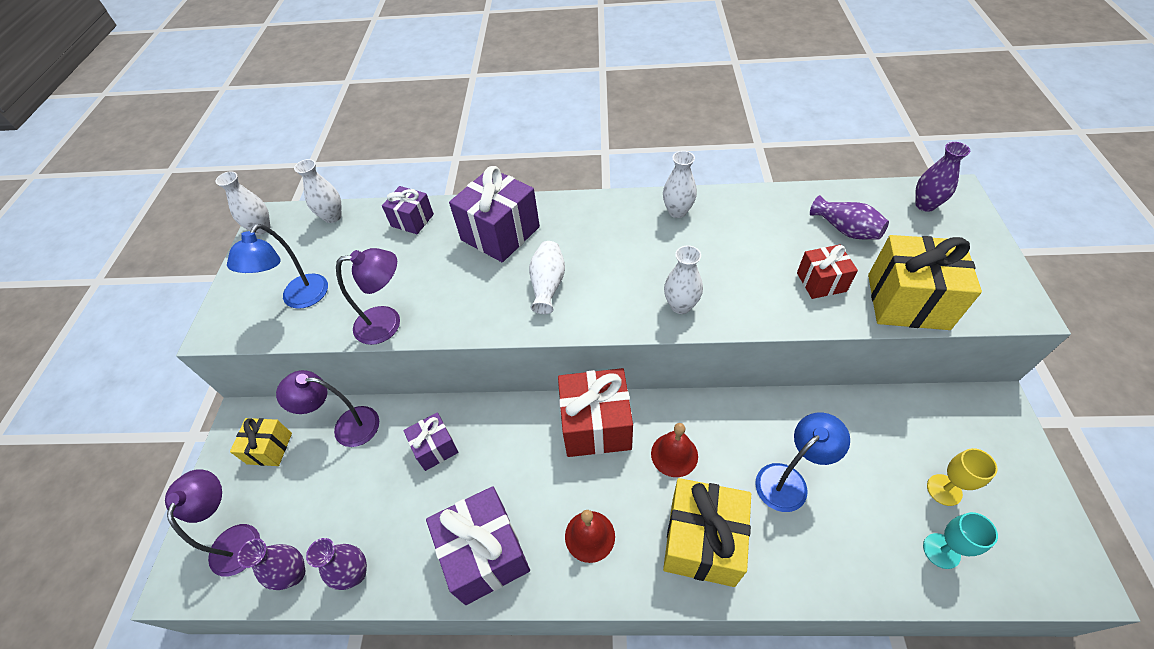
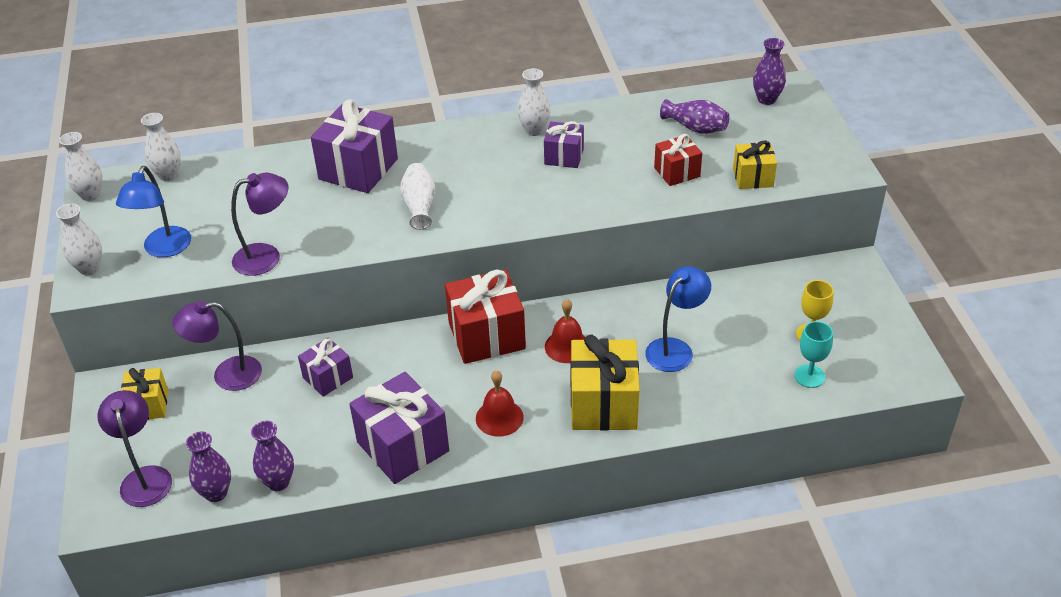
camera: 15 degrees left, 10 degrees down
purple gift [382,186,434,234] -> purple gift moved to [544,121,584,168]
white vase [664,246,703,314] -> white vase moved to [56,204,102,275]
yellow gift [868,235,982,330] -> yellow gift [733,141,777,189], size x0.57

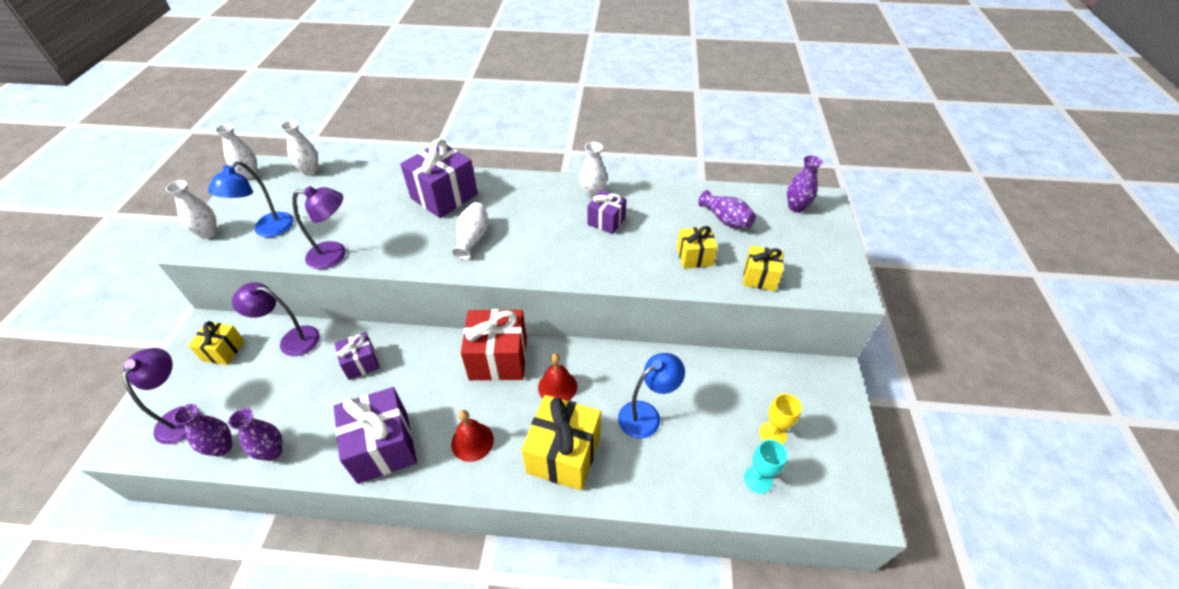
camera: 15 degrees right, 5 degrees up
red gift [654,134,702,186] -> yellow gift [677,226,718,269]

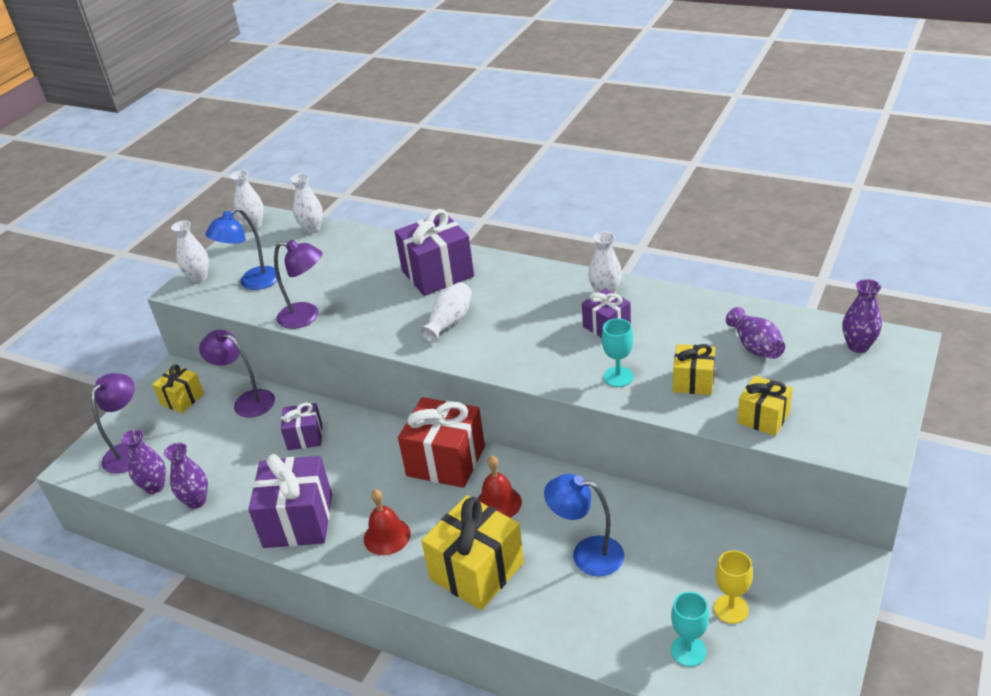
camera: 25 degrees right, 10 degrees down
blue lamp [618,353,685,439] -> blue lamp turned 150 degrees counterclockwise [544,474,624,576]
none -> turquoise goblet [602,318,634,387]

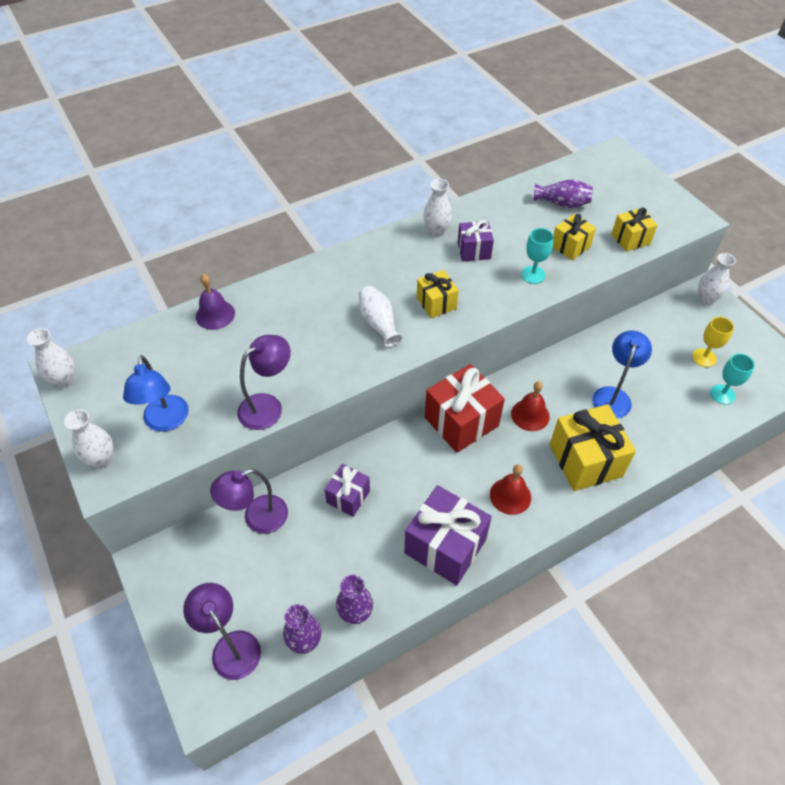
camera: 60 degrees left, 15 degrees up
yellow gift [152,364,204,413] -> yellow gift moved to [417,270,459,318]
white vase [290,173,323,234] -> white vase moved to [698,253,736,305]
purple gift [394,209,474,296] -> none
blue lamp [544,474,624,576] -> blue lamp turned 150 degrees clockwise [592,330,652,418]
purple vase [842,279,882,353] -> none
none -> purple bell [196,274,235,330]

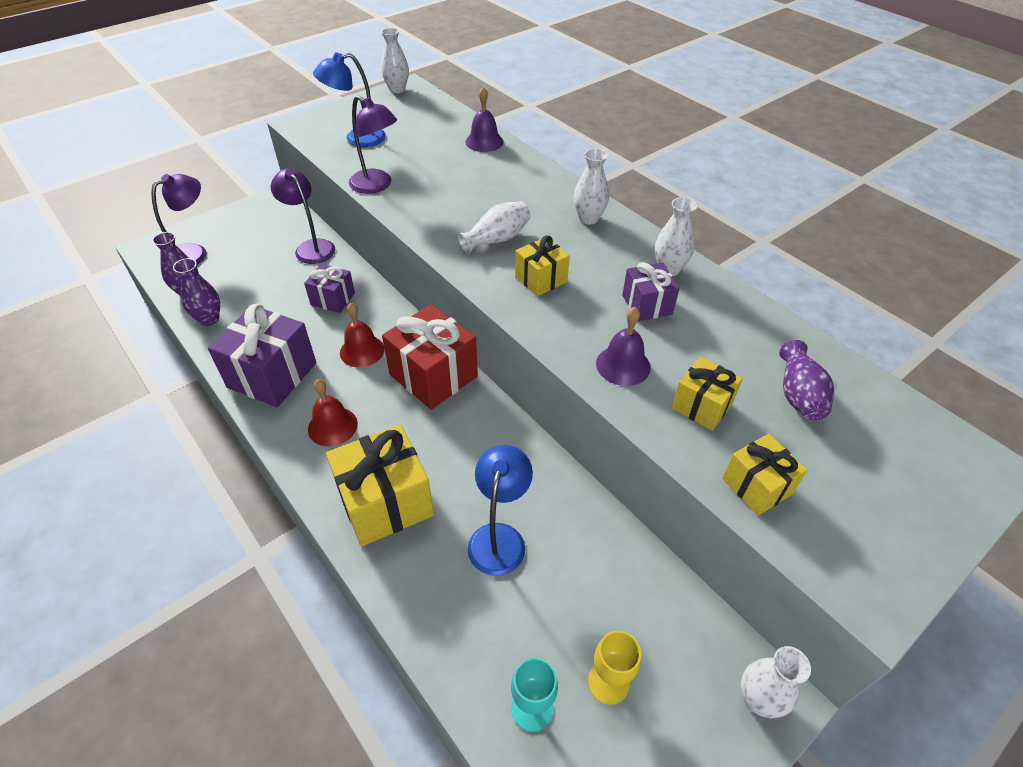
camera: 80 degrees right, 5 degrees down
white vase [64,409,114,469] -> white vase moved to [574,149,609,225]
red bell [511,381,550,431] -> red bell moved to [340,303,385,367]
turquoise goblet [521,228,554,284] -> purple bell [596,307,651,386]
blue lamp [592,330,652,418] -> blue lamp turned 90 degrees counterclockwise [467,445,533,576]

